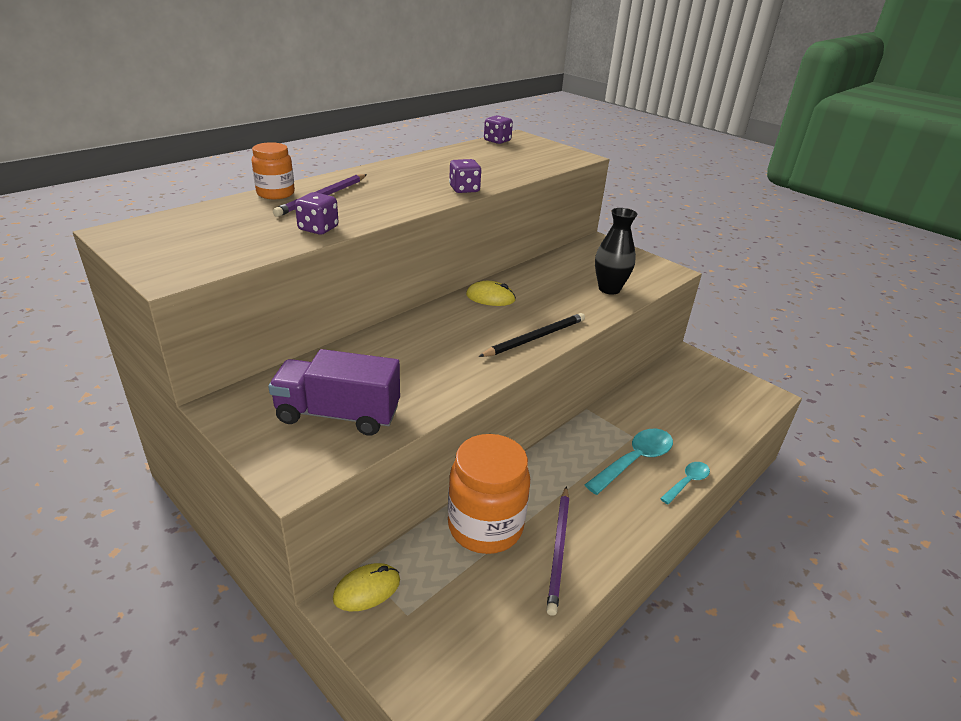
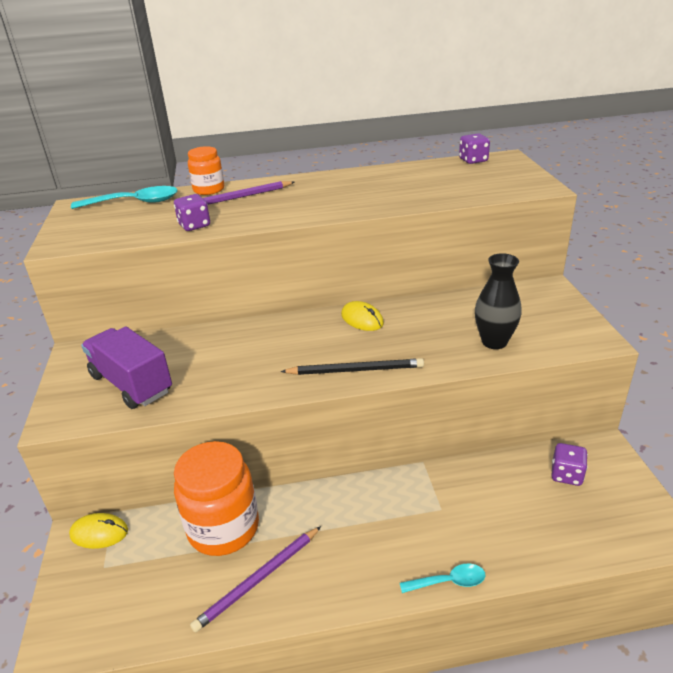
camera: 40 degrees right, 0 degrees up
purple dice [449,159,482,193] -> purple dice moved to [552,443,588,486]
turquoise spoon [585,429,673,495] -> turquoise spoon moved to [71,186,178,209]

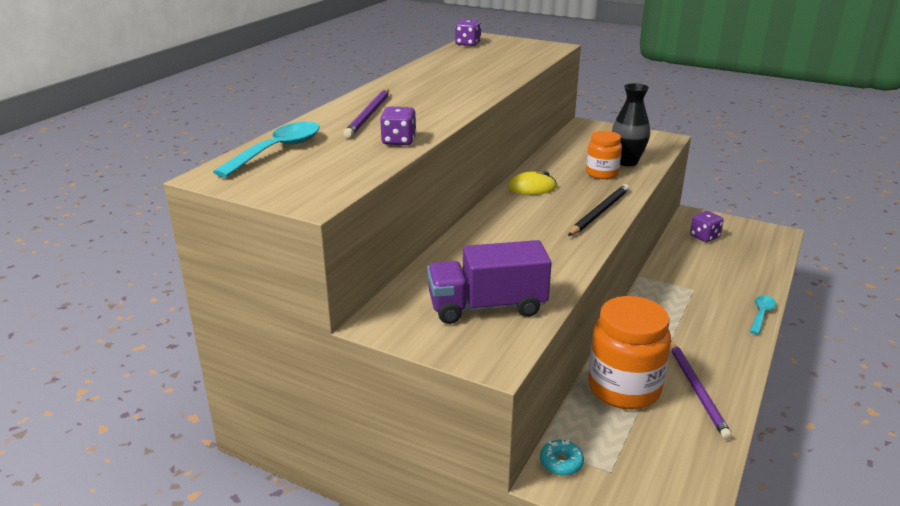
camera: 55 degrees left, 5 degrees down
yellow mouse [69,513,128,549] -> turquoise donut [540,440,584,476]
orange jar [188,146,224,195] -> orange jar moved to [586,131,622,179]

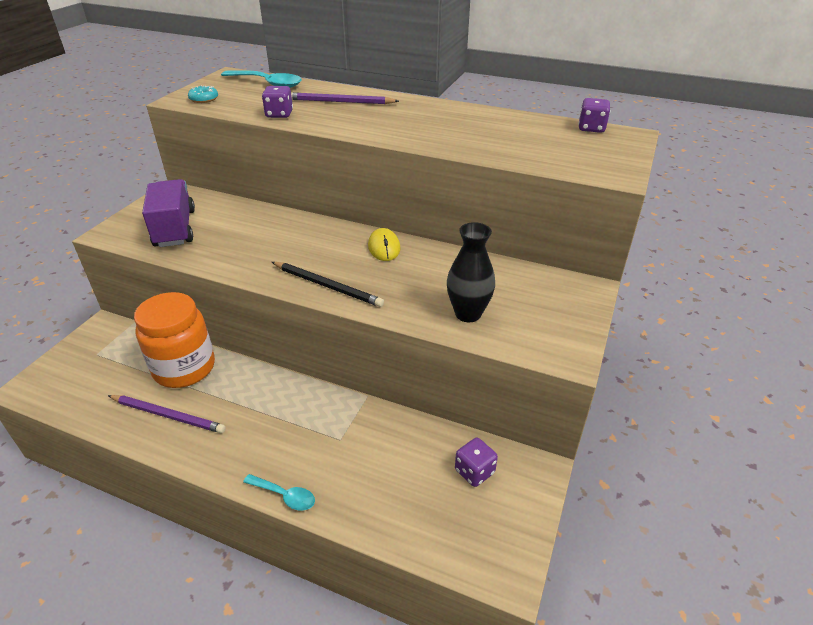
camera: 85 degrees right, 10 degrees up
turquoise donut [540,440,584,476] -> turquoise donut moved to [188,85,218,103]
orange jar [586,131,622,179] -> none
purple pencil [670,341,732,440] -> purple pencil turned 150 degrees counterclockwise [108,395,226,433]

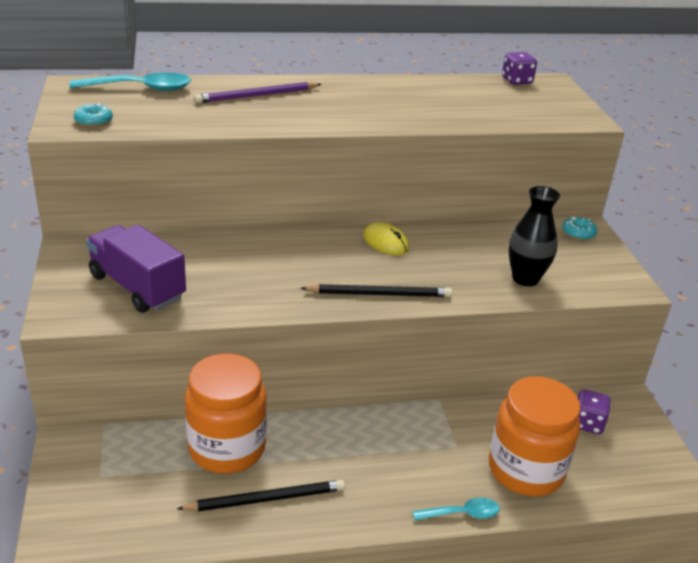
camera: 35 degrees left, 5 degrees down
purple pencil [108,395,226,433] -> black pencil [177,480,345,511]
purple dice [262,86,293,118] -> none
none -> orange jar [489,376,581,497]
none -> turquoise donut [562,216,597,240]

